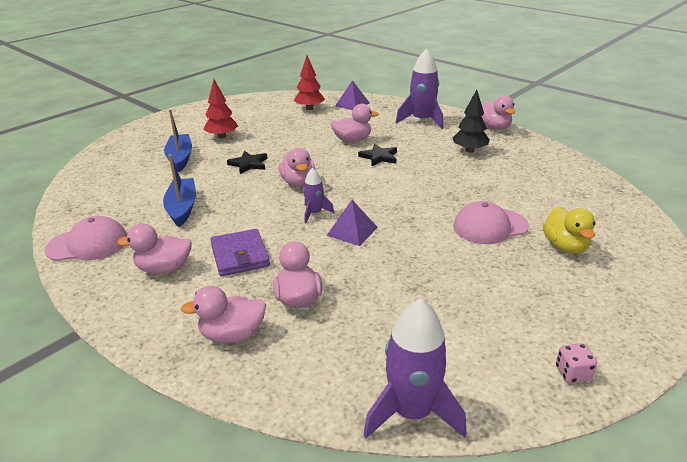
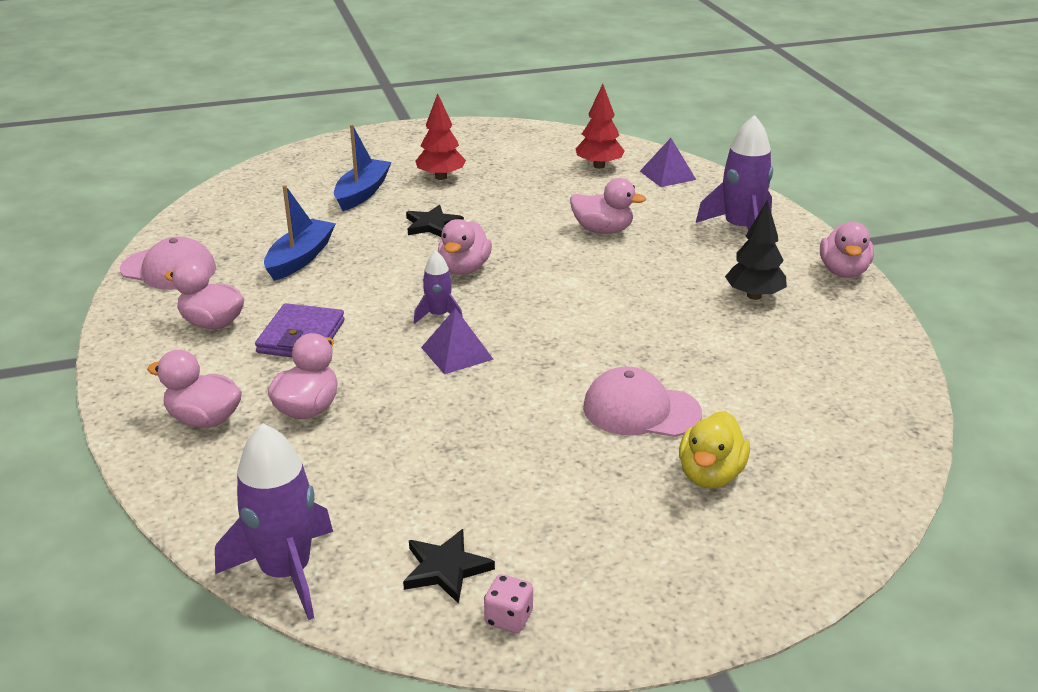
camera: 30 degrees right, 0 degrees up
black star [358,144,397,166] -> black star moved to [403,529,495,604]

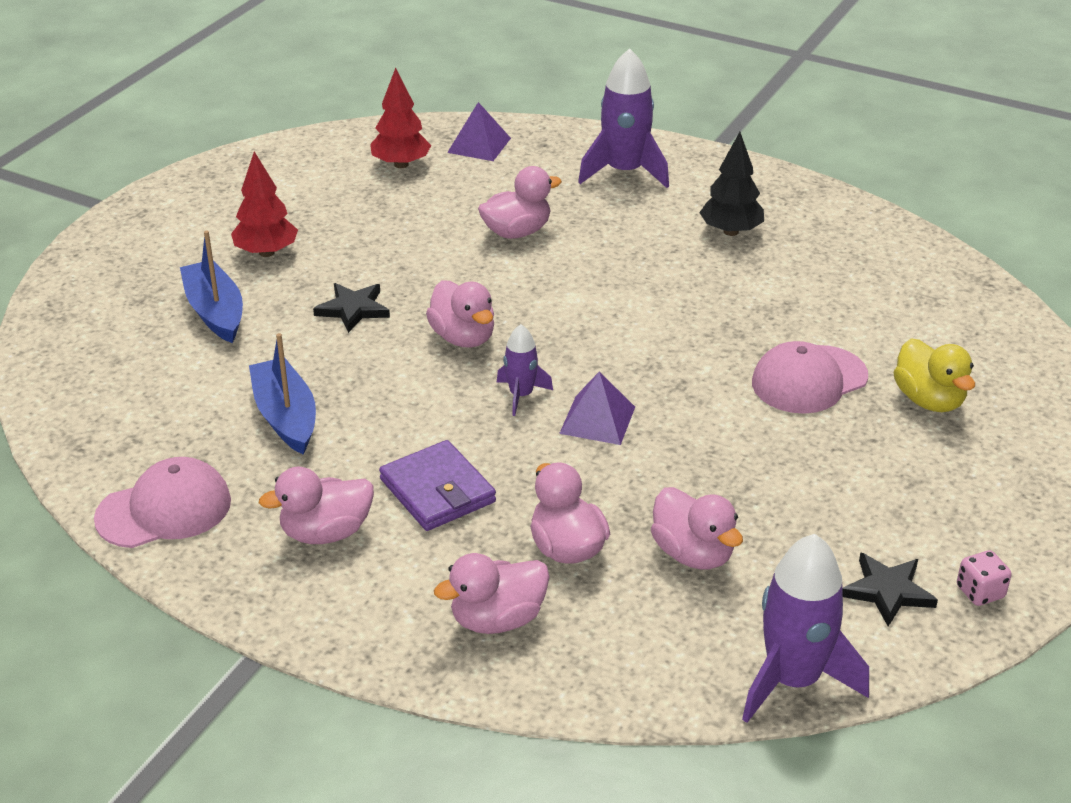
camera: 45 degrees left, 5 degrees up
pink duck [820,222,874,278] -> pink duck moved to [651,487,743,569]

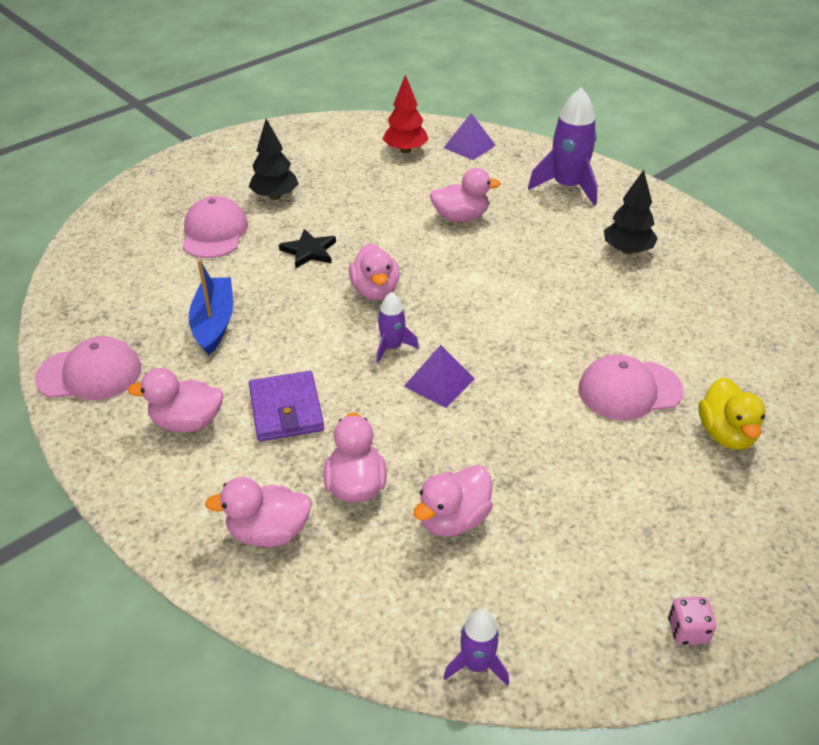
camera: 20 degrees right, 5 degrees up
blue boat [180,230,243,343] -> pink cap [182,196,248,258]
red tree [231,151,298,257] -> black tree [249,119,299,200]
pink duck [651,487,743,569] -> pink duck turned 60 degrees clockwise [413,465,493,537]
purple rocket [742,534,869,723] -> purple rocket [443,610,509,686], size x0.54
black star [842,552,938,627] -> none

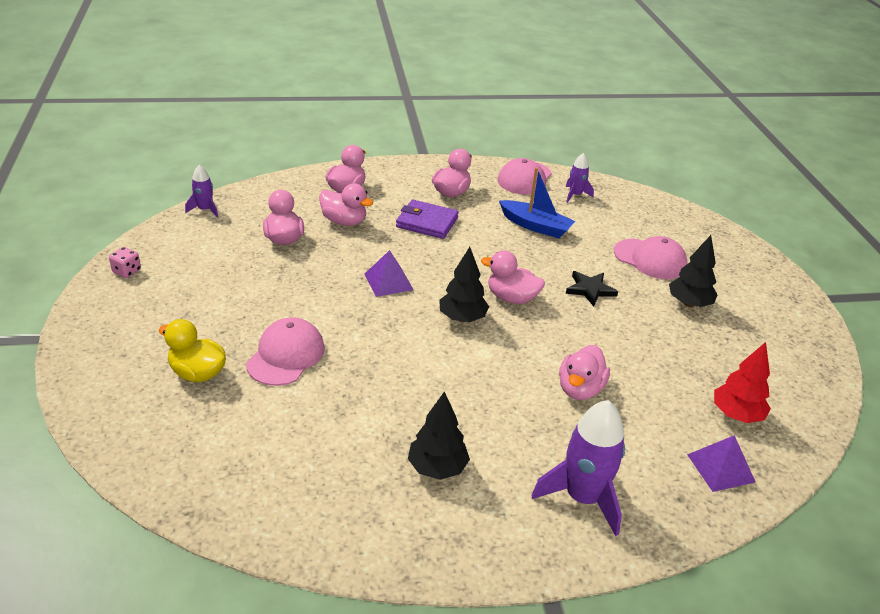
camera: 120 degrees right, 5 degrees down
purple rocket [376,292,419,363] -> purple rocket moved to [566,153,594,203]
none -> black tree [439,247,489,322]

